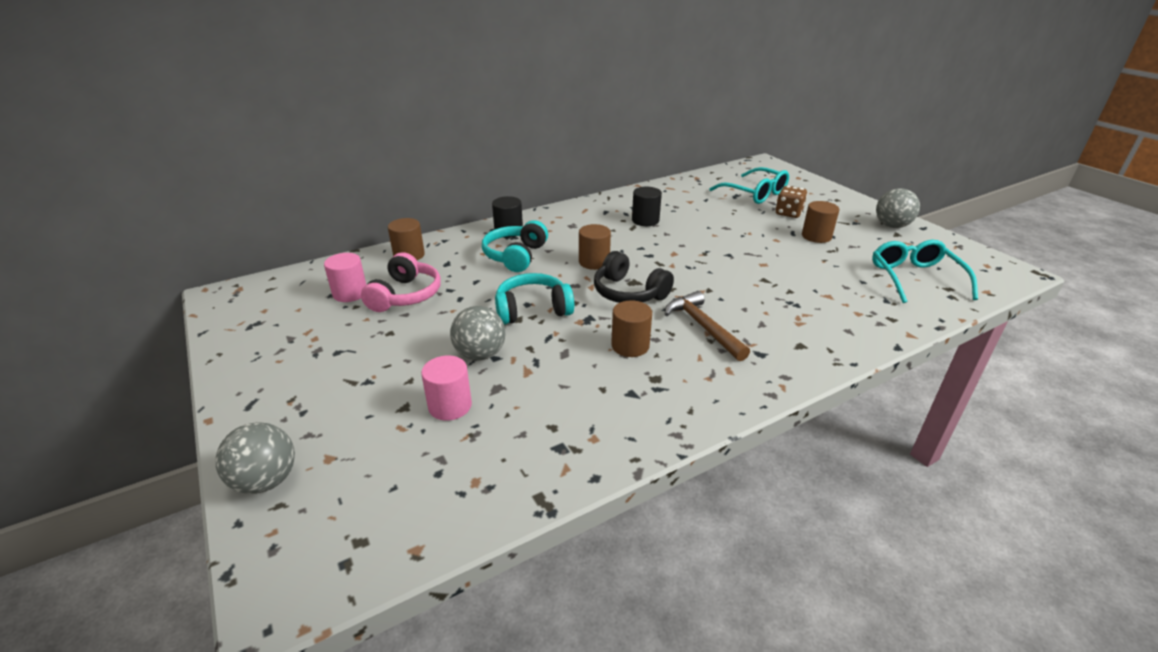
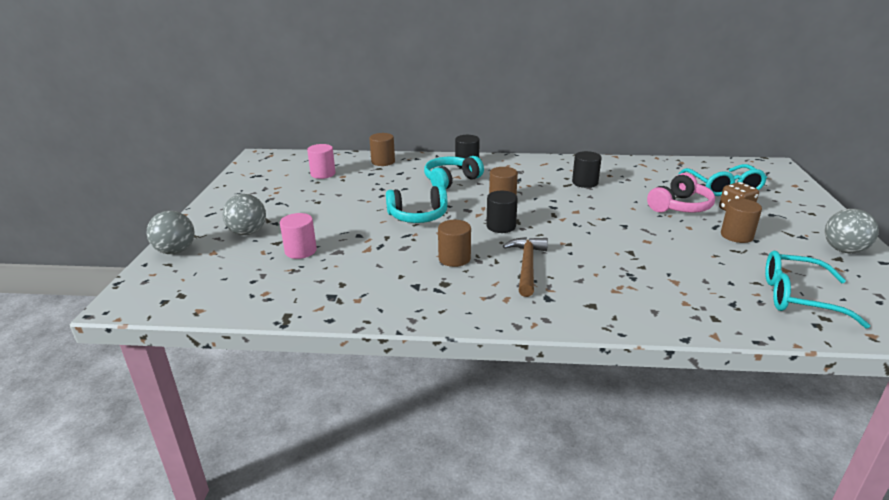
camera: 35 degrees right, 5 degrees down
pink headphones [361,252,441,312] -> pink headphones moved to [647,173,715,213]
grey ball [450,306,505,360] -> grey ball moved to [222,194,266,235]
turquoise headphones [495,273,574,325] -> turquoise headphones turned 150 degrees clockwise [386,185,447,223]
black headphones [594,251,674,303] -> black cylinder [486,191,518,233]
turquoise glasses [872,240,978,303] -> turquoise glasses turned 105 degrees counterclockwise [765,251,870,329]

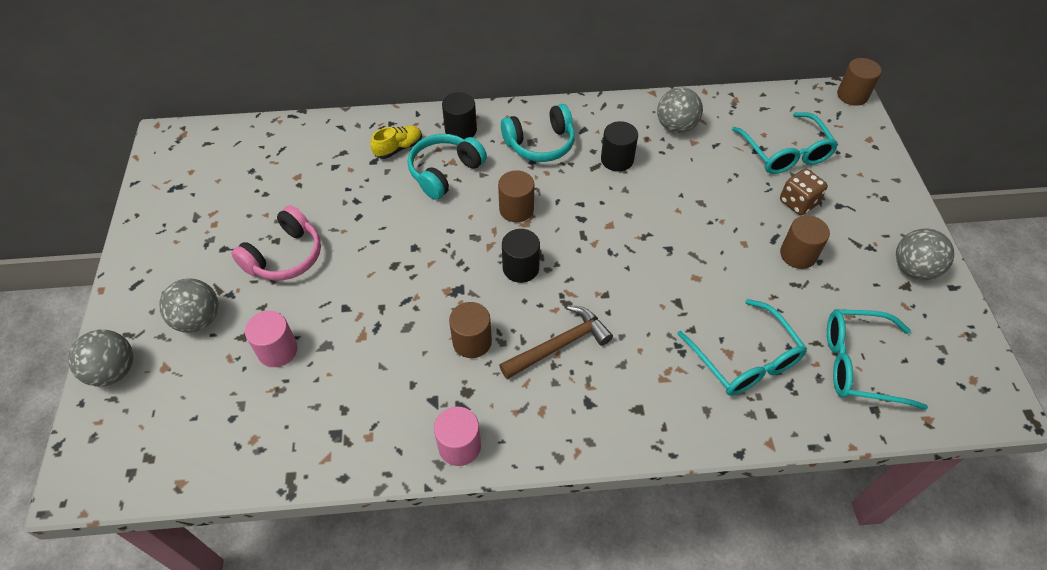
camera: 10 degrees left, 25 degrees up
pink cylinder [307,144,335,179] -> pink cylinder moved to [434,406,481,466]
brown cylinder [369,133,395,166] -> brown cylinder moved to [837,58,882,106]
turquoise headphones [386,185,447,223] -> turquoise headphones moved to [501,104,575,162]
brown hammer [503,237,548,297] -> brown hammer turned 60 degrees clockwise [499,305,613,379]
pink headphones [647,173,715,213] -> pink headphones moved to [231,205,321,280]
none -> yellow shoe [371,126,422,159]
none -> grey ball [657,87,703,133]
none -> turquoise glasses [677,299,807,396]

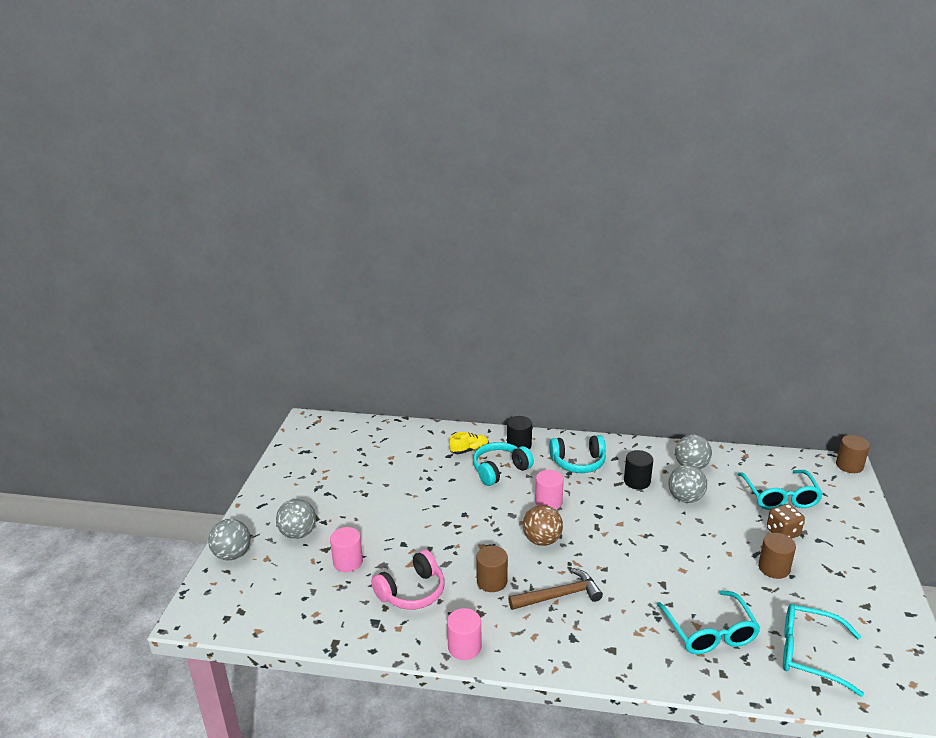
camera: 15 degrees right, 25 degrees down
pink headphones [231,205,321,280] -> pink headphones moved to [371,550,445,610]
brown cylinder [498,170,534,222] -> pink cylinder [535,470,564,510]
black cylinder [502,229,540,283] -> brown ball [523,505,563,546]
grey ball [896,228,954,280] -> grey ball moved to [668,465,707,503]

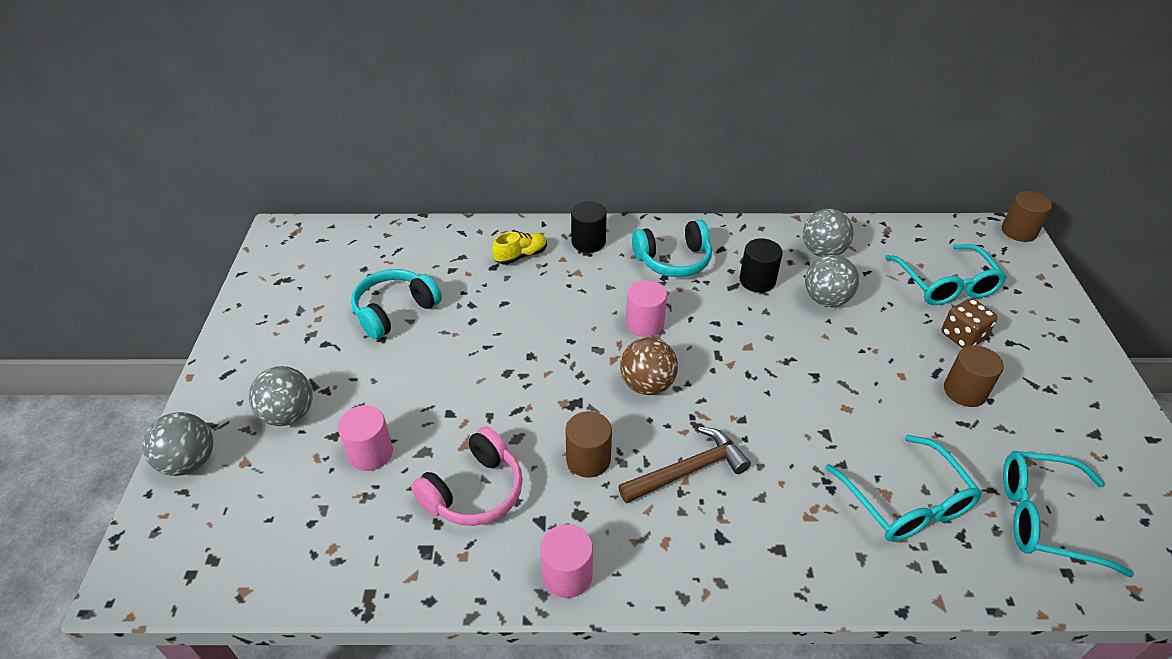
camera: 10 degrees left, 15 degrees up
turquoise headphones [473,442,534,486] -> turquoise headphones moved to [351,269,442,340]

